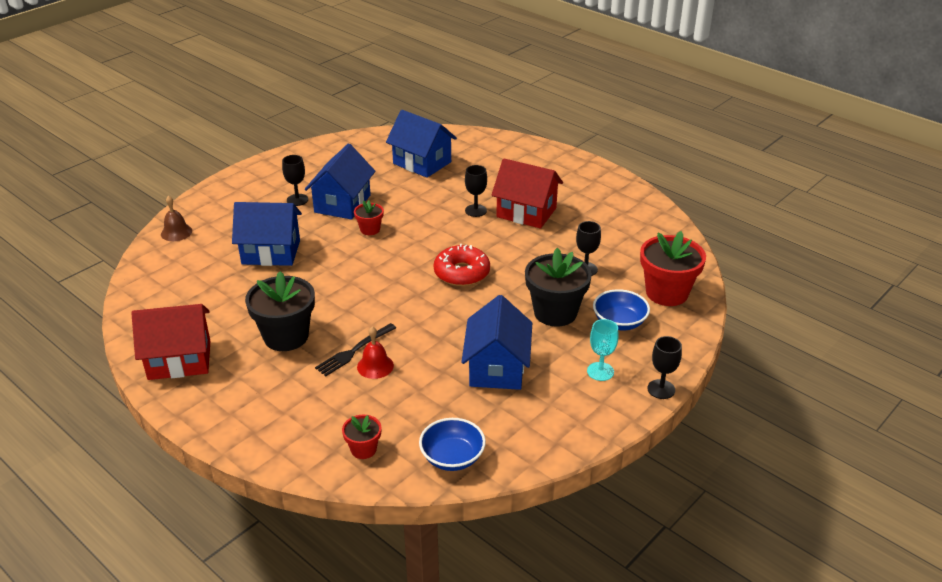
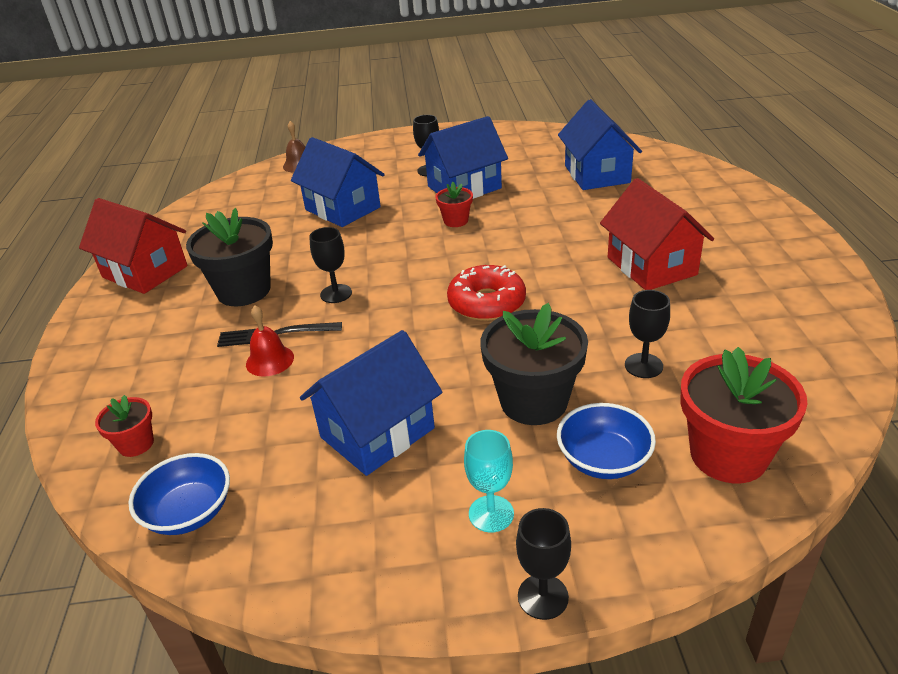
camera: 45 degrees right, 0 degrees up
black goblet [465,165,487,217] -> black goblet moved to [309,227,352,303]

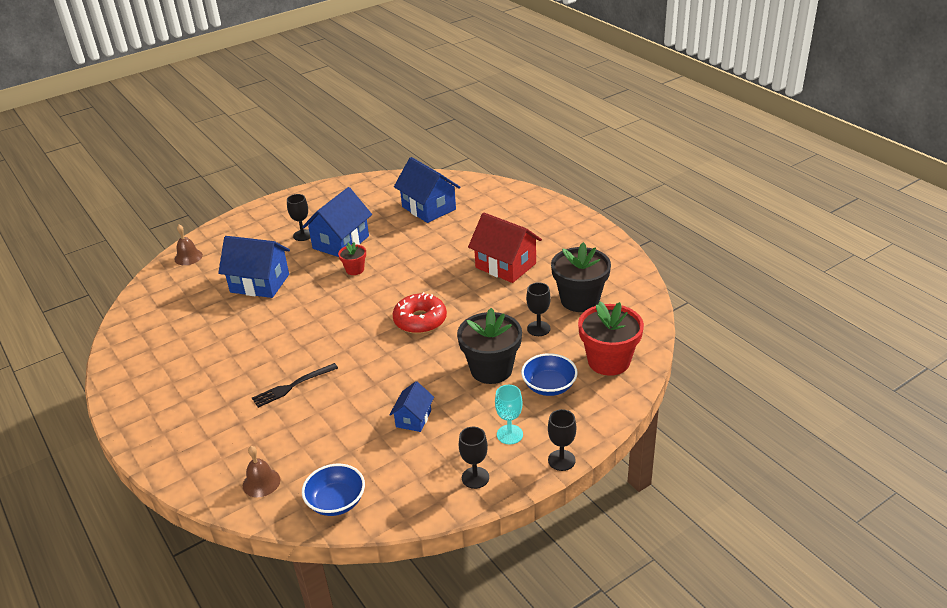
camera: 30 degrees left, 0 degrees up
red house [79,198,187,294] -> none
red flower pot [95,395,154,457] -> brown bell [243,446,280,497]
black flower pot [186,208,273,306] -> black flower pot moved to [551,242,611,312]
red bell [246,305,294,377] -> none
blue house [300,330,443,476] -> blue house [389,381,434,432], size x0.55
black goblet [309,227,352,303] -> black goblet moved to [459,427,489,489]

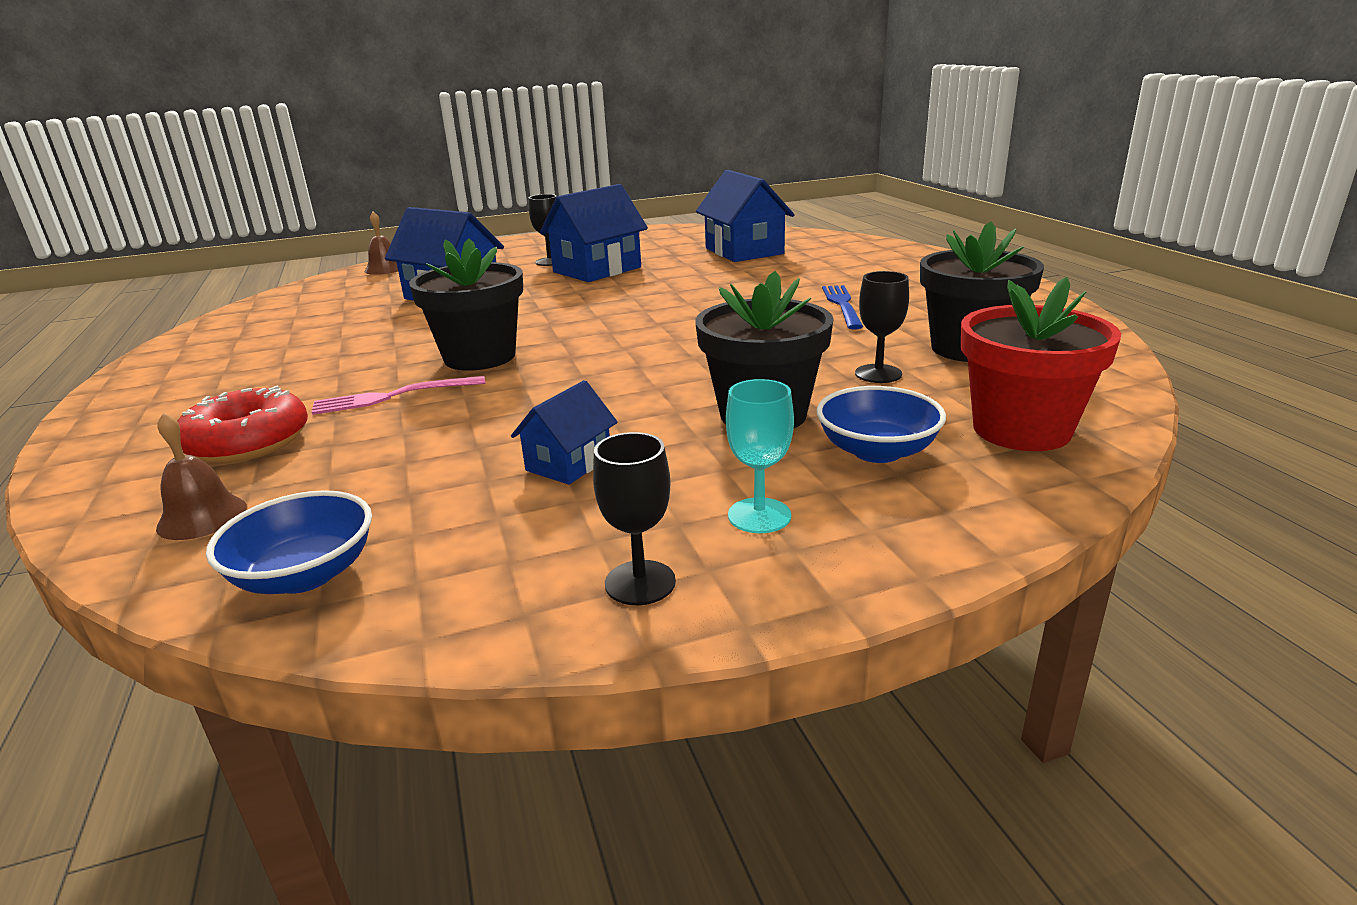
camera: 15 degrees right, 10 degrees down
black fork [252,363,338,408] -> pink fork [312,376,486,415]
red flower pot [338,243,366,275] -> none
red donut [392,292,447,334] -> red donut moved to [178,386,308,463]
red house [468,213,542,283] -> blue fork [822,285,863,330]
black goblet [548,409,576,471] -> none
none -> black flower pot [409,238,523,371]

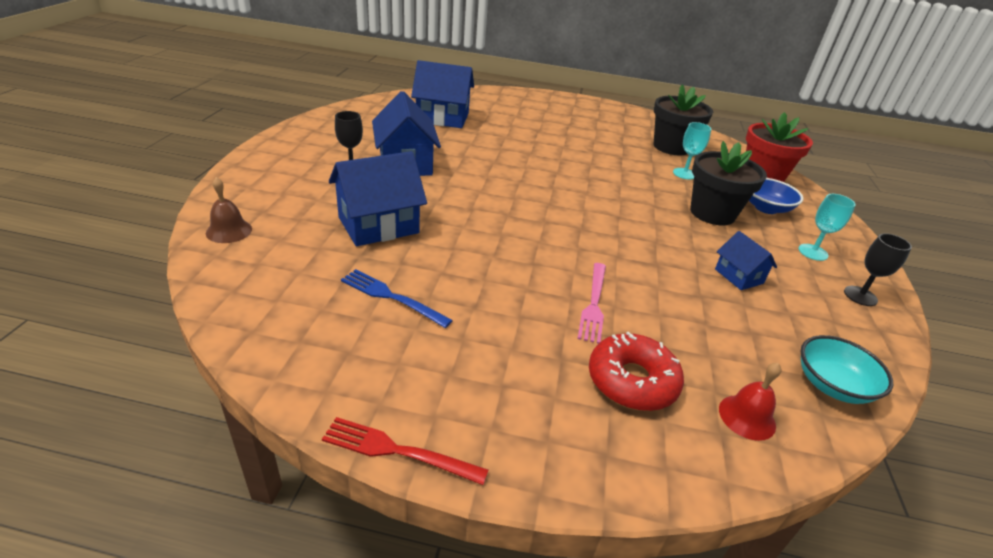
camera: 65 degrees left, 10 degrees up
brown bell [156,413,247,540] -> red bell [719,363,782,441]
blue bowl [206,490,372,594] -> turquoise bowl [800,335,893,404]
black flower pot [409,238,523,371] -> none
blue fork [822,285,863,330] -> blue fork moved to [341,269,453,328]
black goblet [855,271,909,383] -> turquoise goblet [673,122,711,180]
none -> red fork [322,417,488,485]

